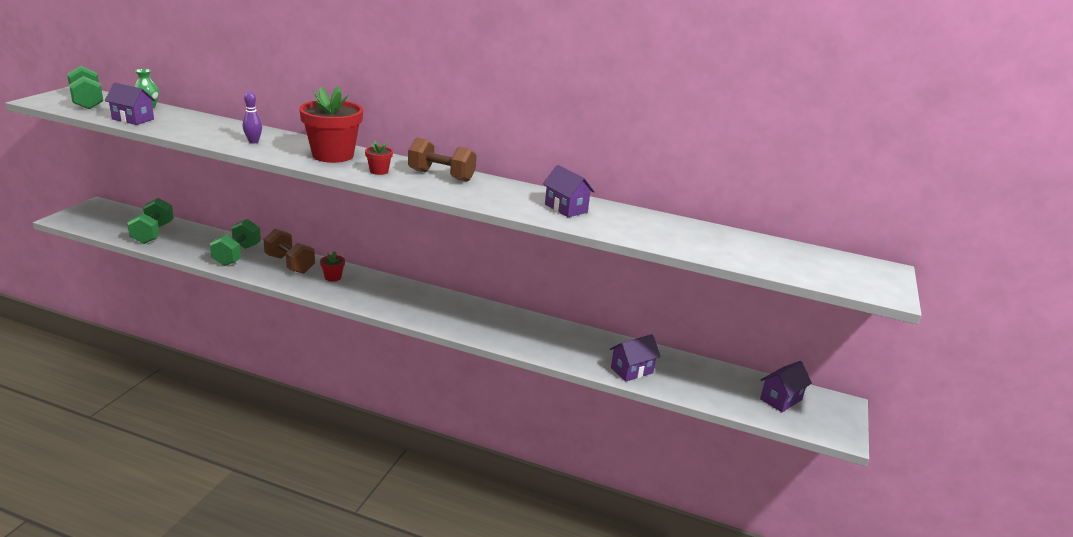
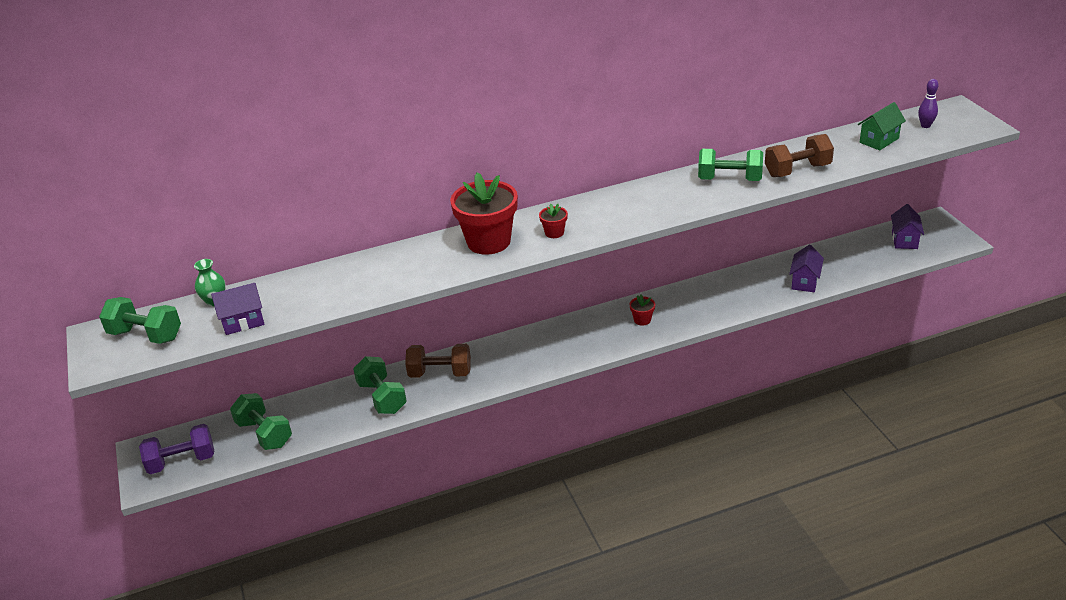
camera: 35 degrees left, 10 degrees up
purple bowling pin [243,91,262,144] -> purple bowling pin moved to [918,79,939,128]
red flower pot [320,252,345,282] -> red flower pot moved to [629,295,655,326]
brown dumbbell [408,138,476,182] -> brown dumbbell moved to [765,134,834,177]
purple house [543,165,595,217] -> green dumbbell [698,149,763,181]
none -> purple dumbbell [139,424,214,474]
none -> green house [858,102,906,151]

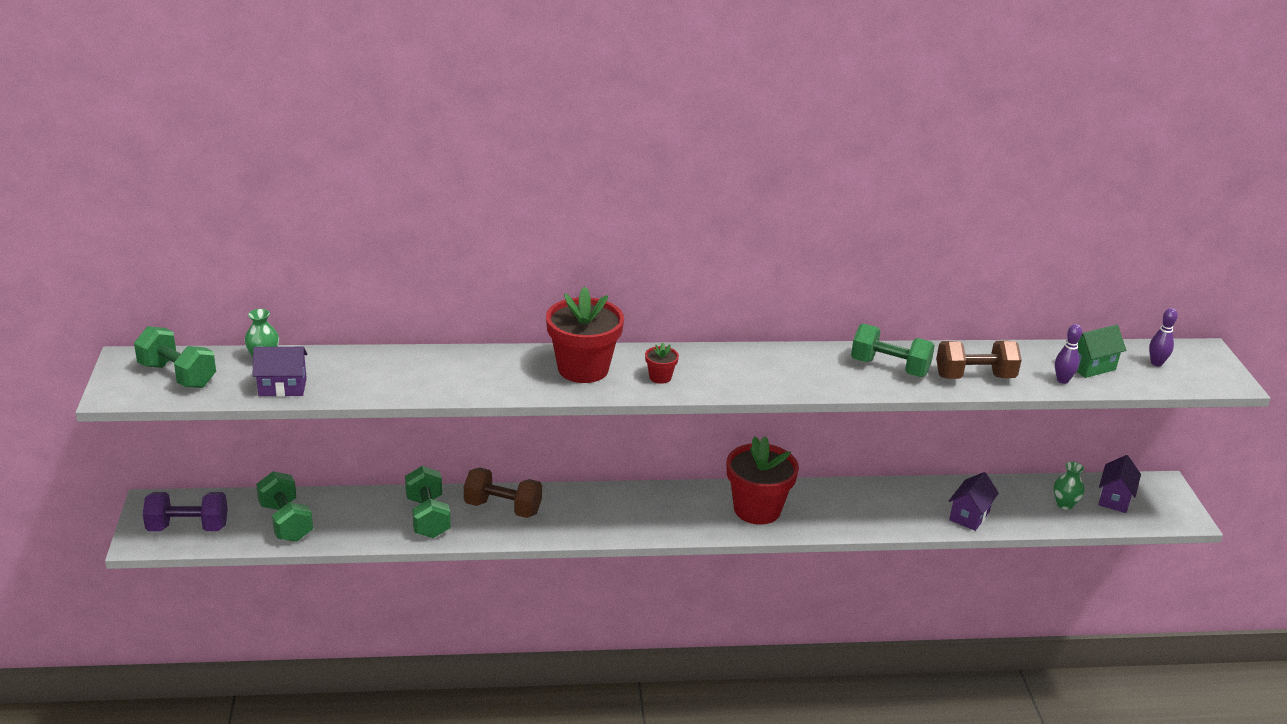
camera: 10 degrees right, 5 degrees down
red flower pot [629,295,655,326] -> red flower pot [727,436,799,525], size x2.30
none -> green vase [1054,462,1085,510]
none -> purple bowling pin [1055,324,1082,384]

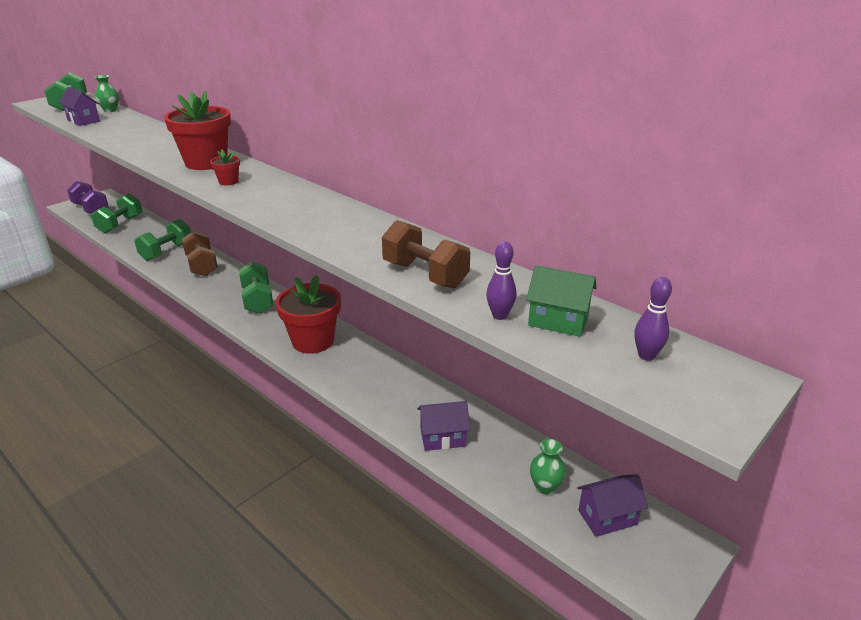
camera: 50 degrees right, 0 degrees up
green dumbbell [851,324,935,377] -> green dumbbell moved to [239,261,273,314]

